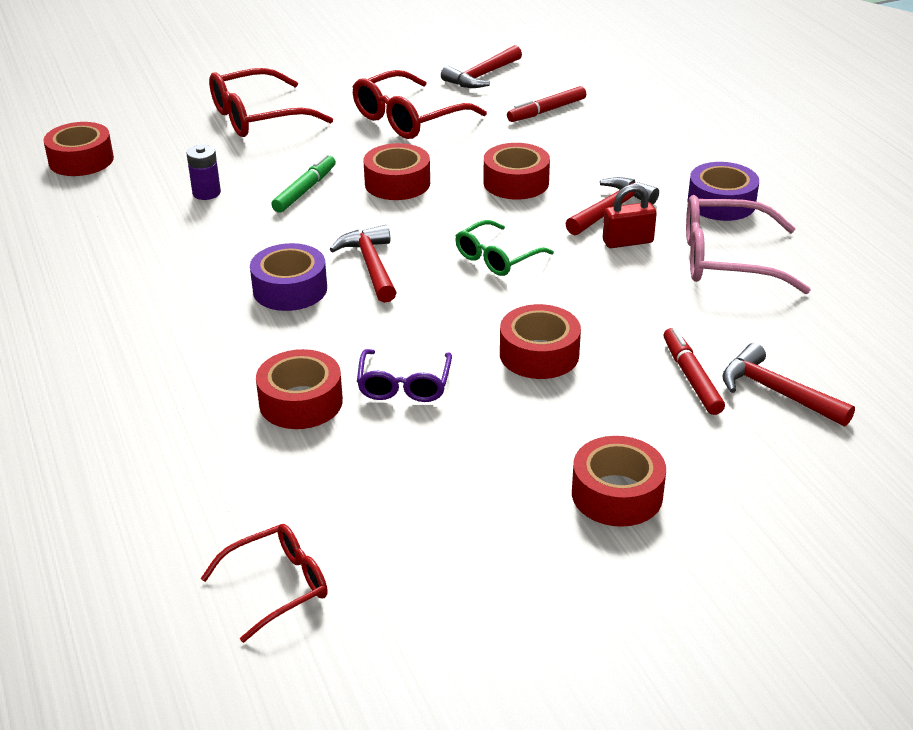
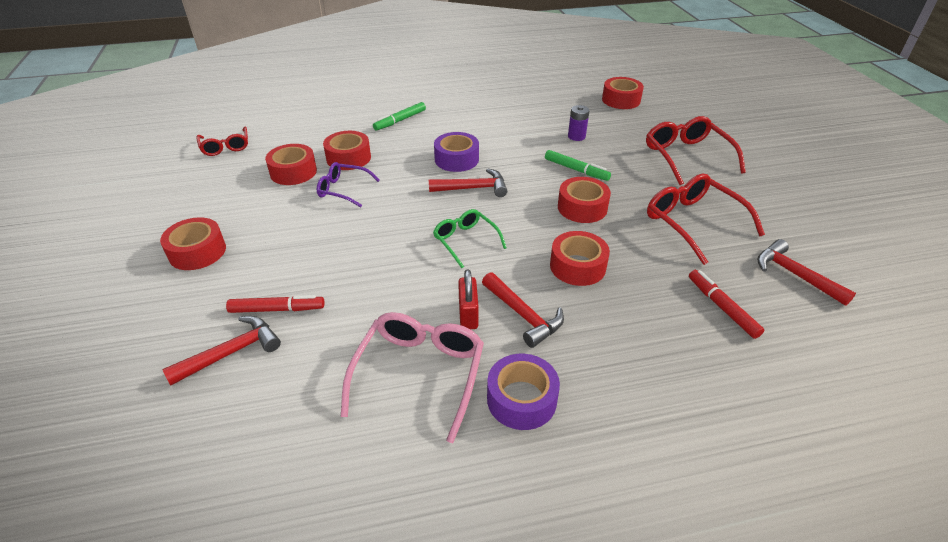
camera: 100 degrees right, 5 degrees up
red tape [500,304,581,379] -> red tape moved to [265,144,317,185]
none -> green marker [373,102,426,130]

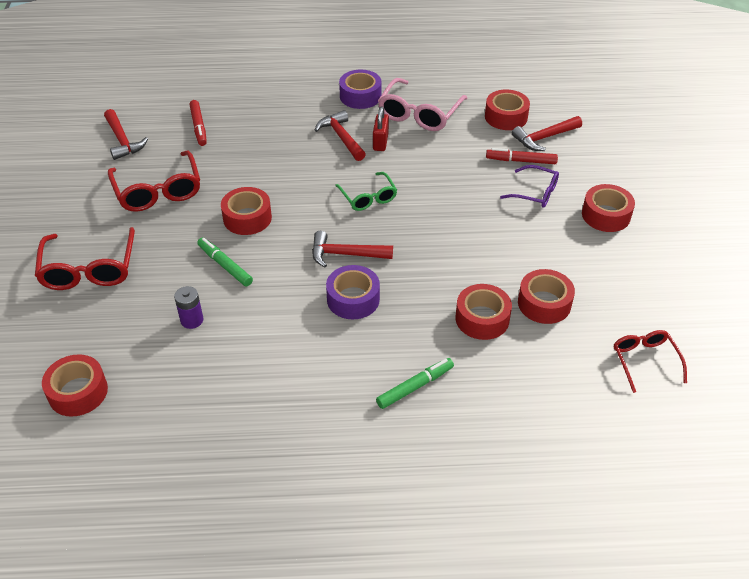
camera: 170 degrees left, 5 degrees up
purple glasses [317,162,380,207] -> purple glasses moved to [500,165,559,208]
red tape [550,231,610,286] -> red tape moved to [485,90,530,130]

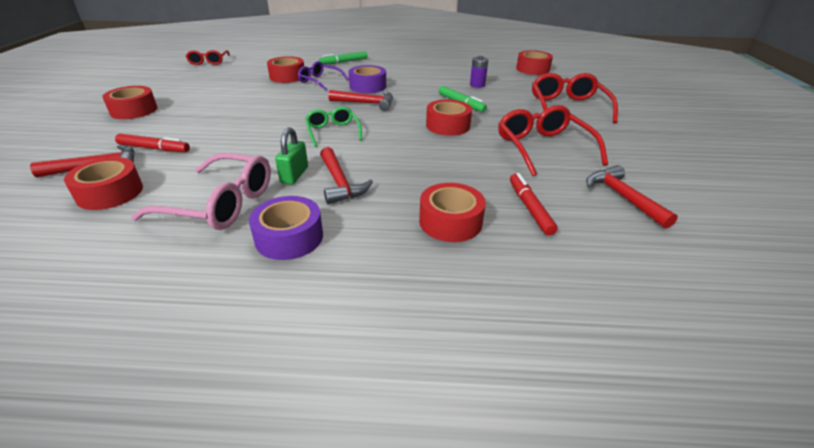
camera: 175 degrees left, 10 degrees down
red padlock [373,107,389,151] -> green padlock [275,127,308,185]
pink glasses [378,78,467,131] -> pink glasses turned 75 degrees clockwise [131,153,271,230]
purple glasses [500,165,559,208] -> purple glasses moved to [298,61,349,91]
red tape [518,269,575,324] -> red tape moved to [419,183,486,242]

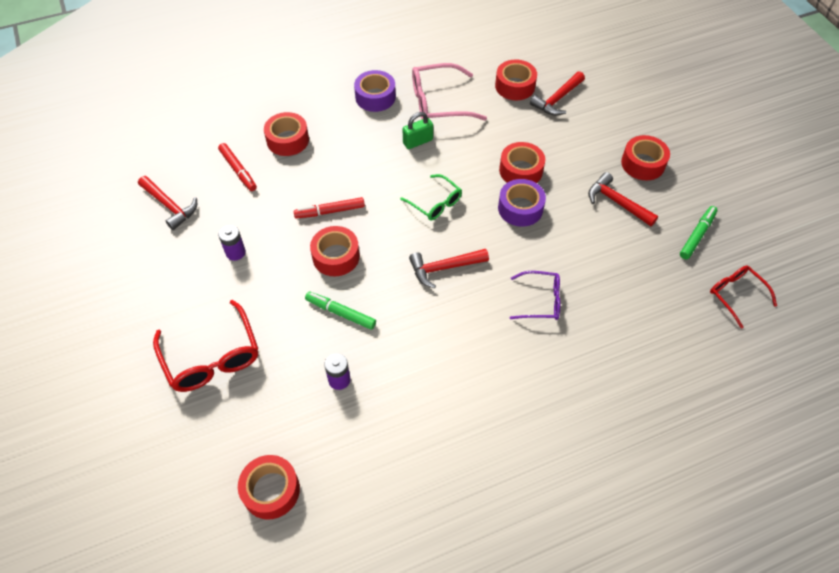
camera: 155 degrees right, 20 degrees up
red marker [115,134,190,152] -> red marker moved to [294,197,365,219]
red tape [267,56,304,83] -> red tape moved to [499,142,545,183]
green padlock [275,127,308,185] -> green padlock turned 75 degrees clockwise [403,112,433,149]
green marker [319,51,367,65] -> green marker moved to [680,206,717,259]
red hammer [320,147,373,204] -> red hammer moved to [588,172,658,226]
purple tape [349,65,386,93] -> purple tape moved to [498,179,546,227]
red glasses [498,105,608,176] -> purple battery [218,225,246,261]

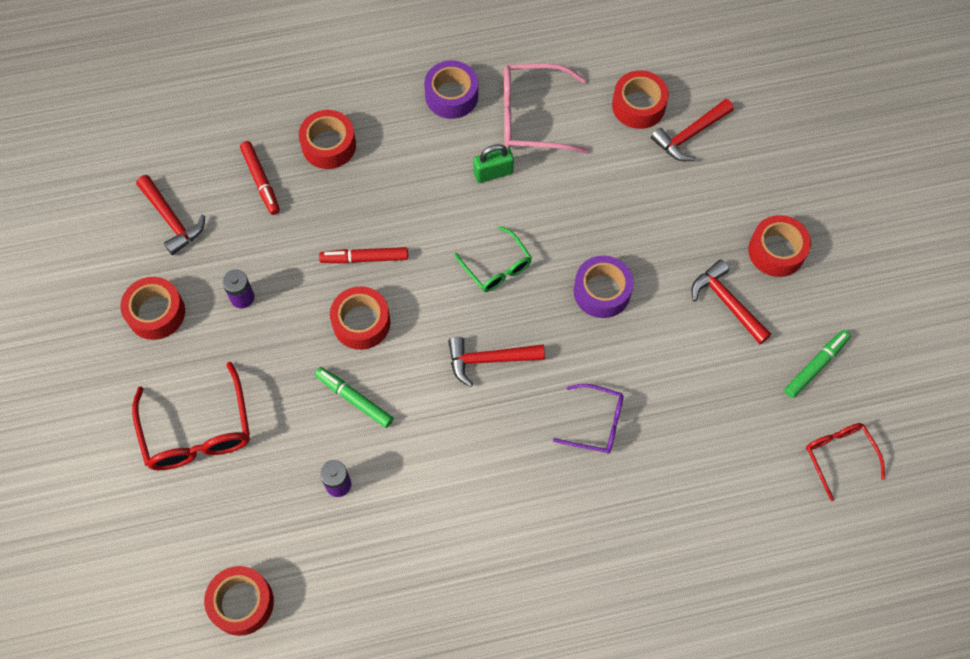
camera: 10 degrees right, 10 degrees up
red tape [499,142,545,183] -> red tape moved to [120,277,185,340]

